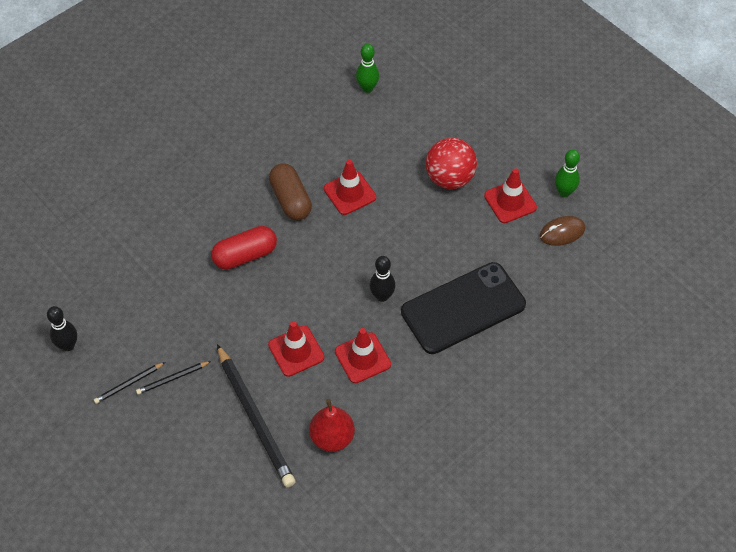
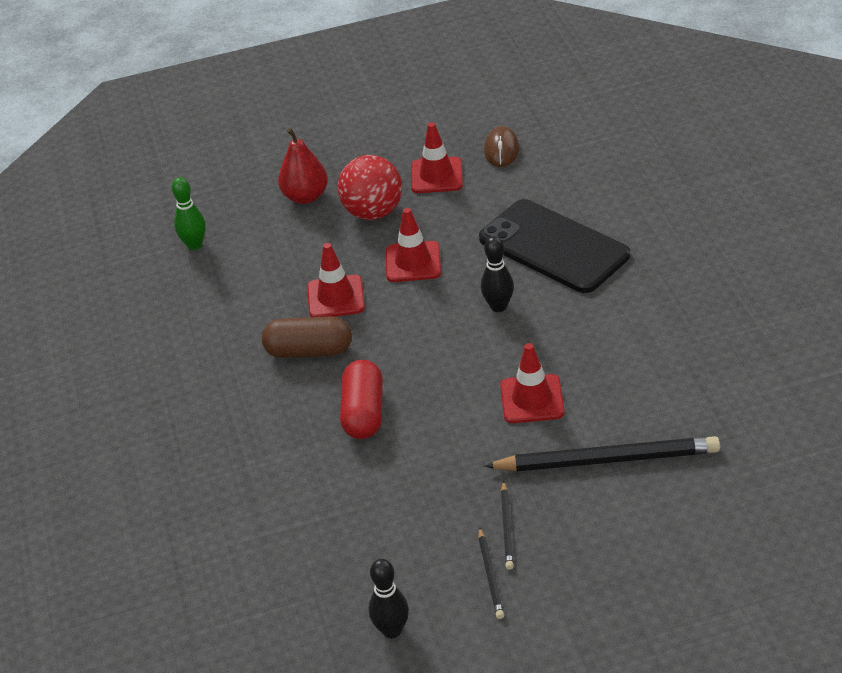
camera: 60 degrees left, 15 degrees down
red pear [309,399,355,452] -> red pear moved to [278,128,328,204]
red traffic cone [335,328,391,383] -> red traffic cone moved to [386,208,441,282]
black phone [401,262,526,354] -> black phone turned 45 degrees counterclockwise [479,199,630,293]
green bowling pin [555,149,580,197] -> none

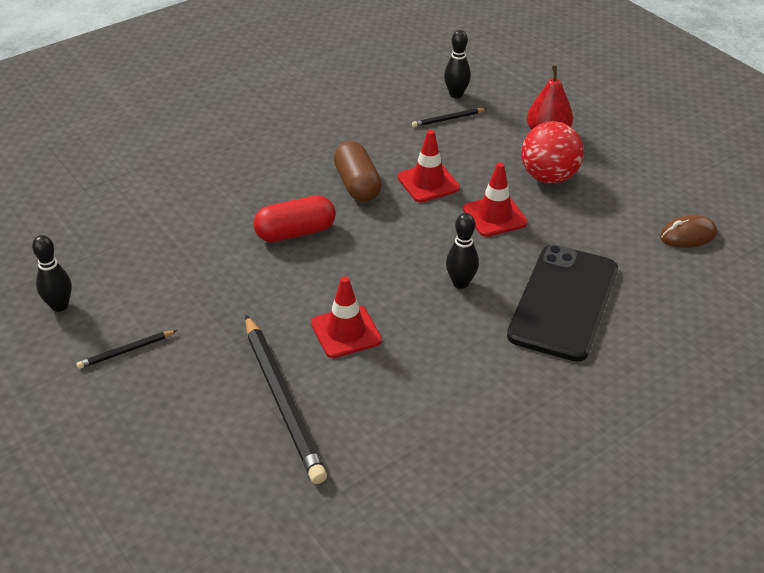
camera: 65 degrees right, 0 degrees up
green bowling pin [172,177,206,250] -> black bowling pin [444,30,471,98]
red traffic cone [411,122,463,193] -> none
black pencil [501,481,514,570] -> black pencil moved to [412,108,486,127]

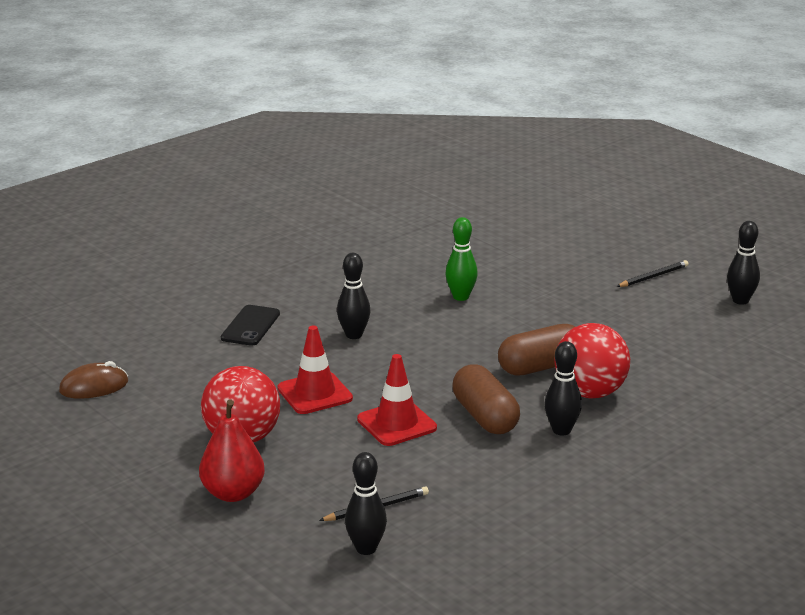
camera: 175 degrees right, 15 degrees down
black pencil [245,315,327,484] -> none
red capsule [253,195,336,242] -> brown capsule [498,324,575,376]
red traffic cone [311,276,382,358] -> green bowling pin [445,217,478,301]
black phone [507,245,618,362] -> black phone [221,305,280,346], size x0.49
none -> black bowling pin [545,341,582,436]
none -> red ball [554,323,630,399]

